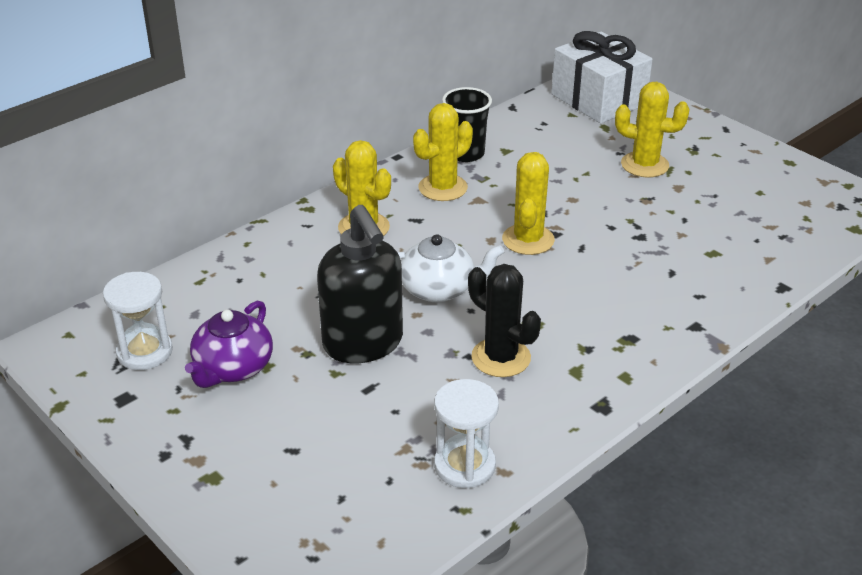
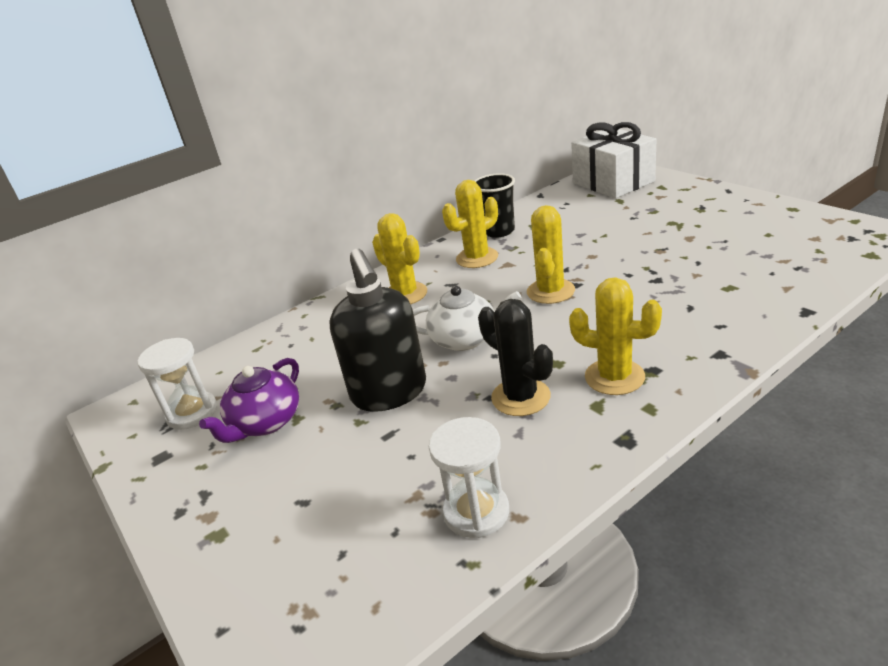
camera: 10 degrees right, 5 degrees down
yellow cactus [615,82,690,178] -> yellow cactus moved to [569,277,662,395]

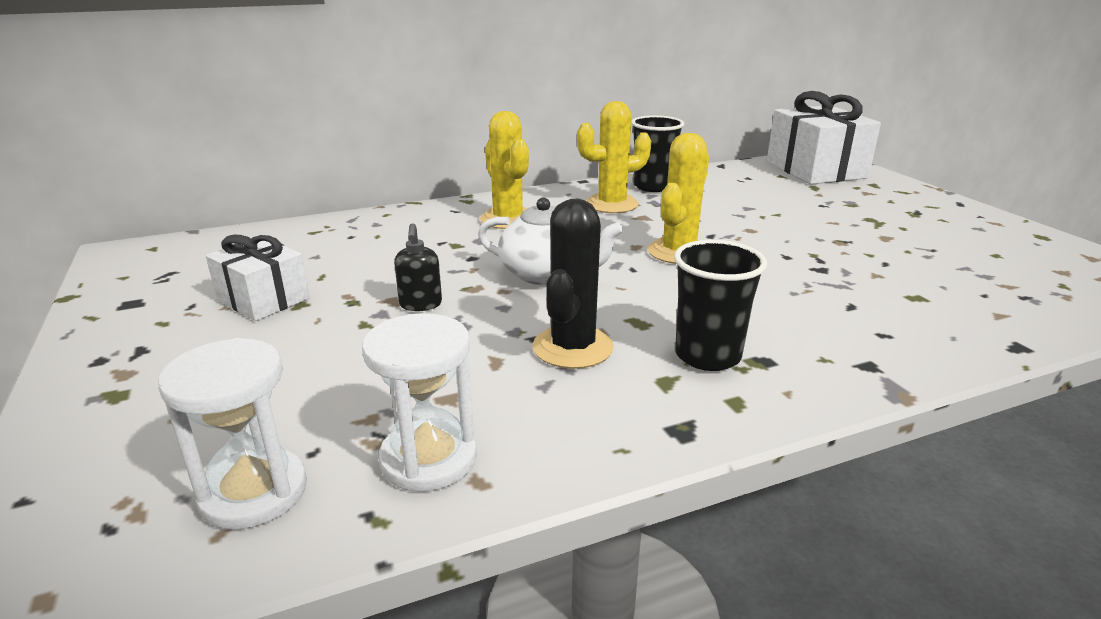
camera: 10 degrees right, 5 degrees down
white hourglass [137,338,217,430] -> white hourglass moved to [158,338,307,530]
purple teapot [199,358,299,443] -> white gift [206,234,310,321]
black soap dispenser [329,249,426,412] -> black soap dispenser [394,223,442,311], size x0.42
black cactus [478,299,553,416] -> black cactus turned 45 degrees clockwise [533,199,614,369]
yellow cactus [569,277,662,395] -> black cup [674,240,767,371]

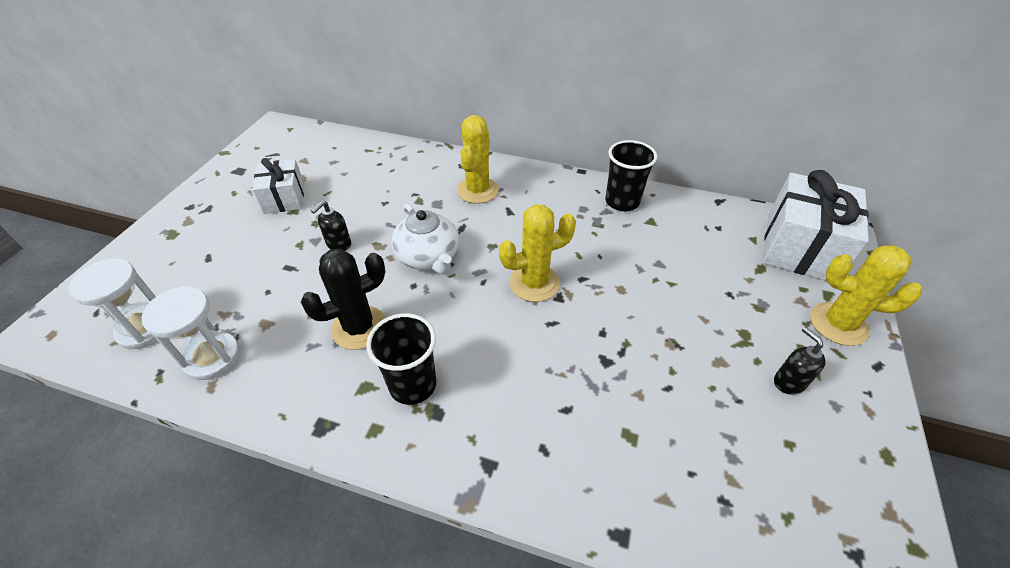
camera: 40 degrees right, 20 degrees up
yellow cactus [577,101,651,213] -> yellow cactus moved to [810,245,922,346]
none -> black soap dispenser [774,327,826,395]

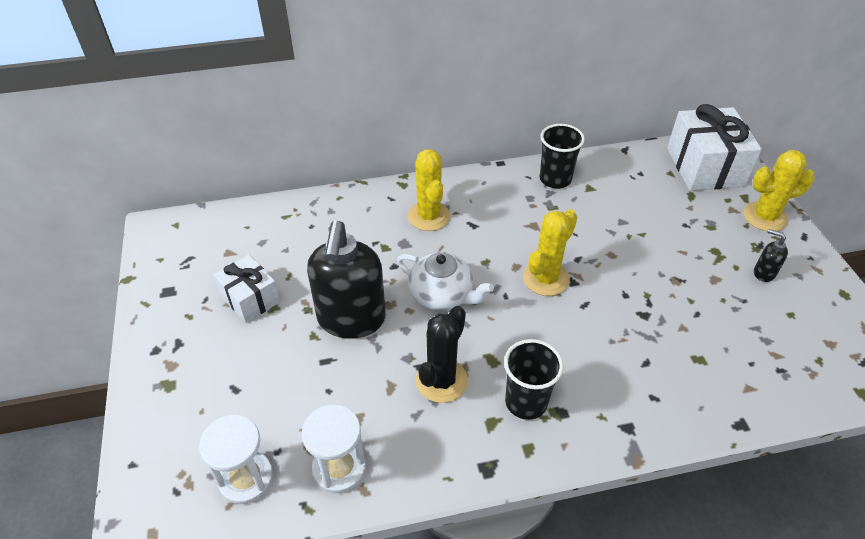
camera: 30 degrees left, 0 degrees up
black soap dispenser [311,201,351,251] -> black soap dispenser [307,220,386,339], size x2.41

